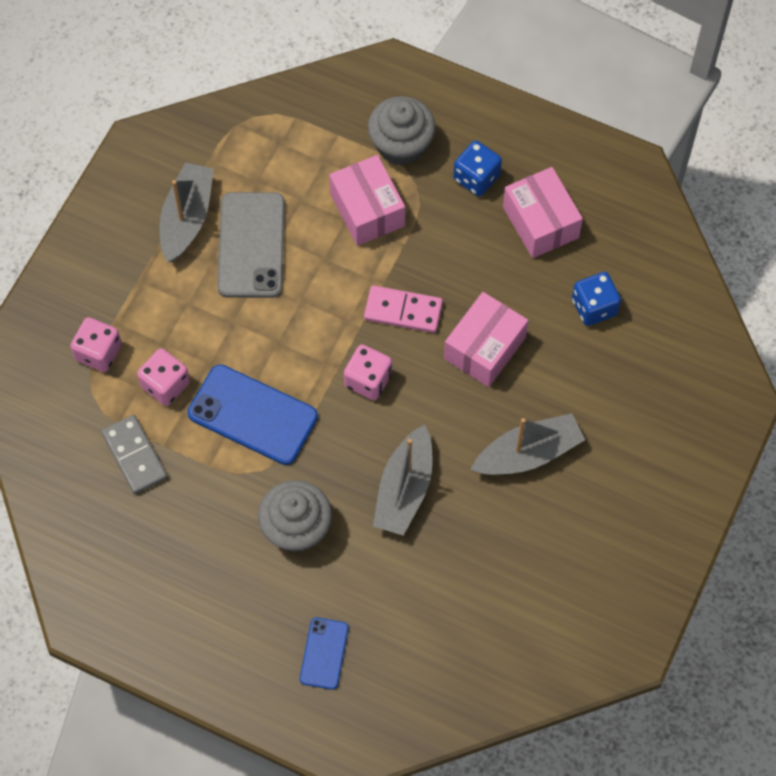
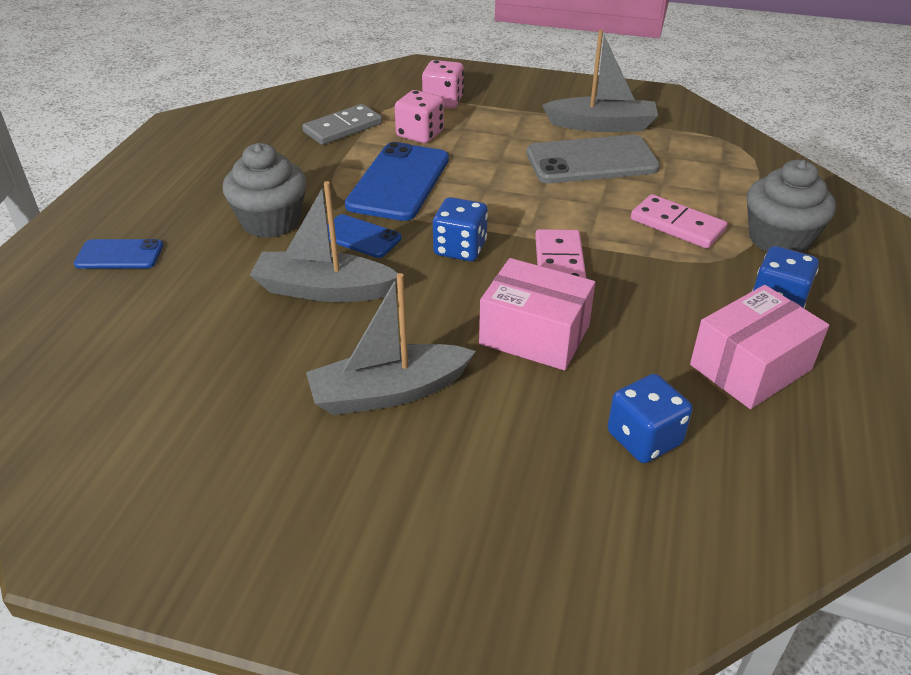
camera: 80 degrees right, 25 degrees down
pink box [329,155,405,246] -> pink domino [631,194,727,249]
pink dice [344,344,392,400] -> blue dice [433,197,488,261]
grey boat [471,413,585,475] -> grey boat turned 105 degrees clockwise [306,273,476,415]
none -> blue phone [327,214,401,258]

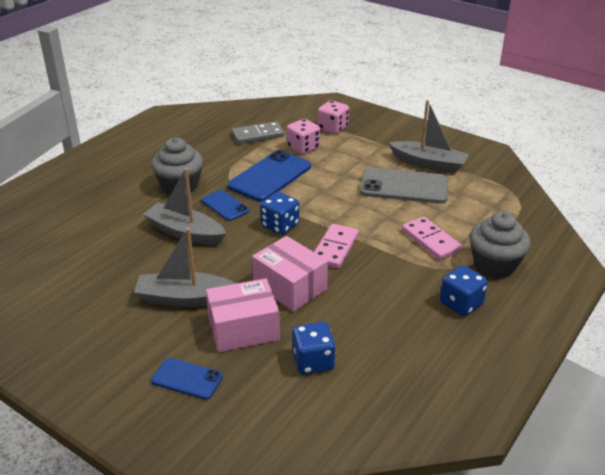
camera: 20 degrees right, 5 degrees down
blue phone [74,239,163,269] -> blue phone moved to [151,358,223,400]
pink box [690,285,829,409] -> pink box moved to [206,278,280,352]

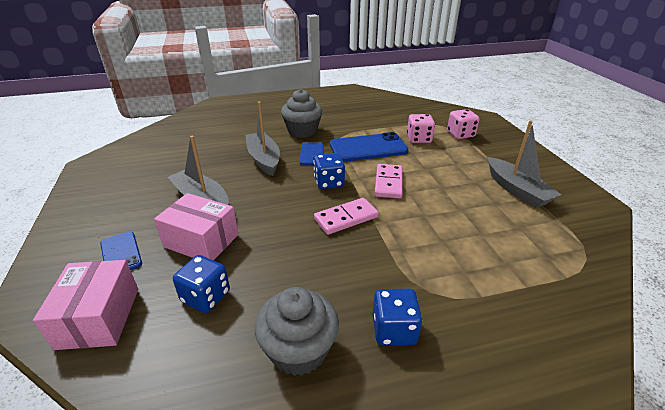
camera: 40 degrees right, 0 degrees up
grey domino [232,121,284,144] -> none
pink box [252,236,328,312] -> pink box moved to [33,260,138,350]
grey phone [360,168,448,204] -> none
pink domino [402,217,462,260] -> pink domino moved to [375,164,403,198]
grey cupcake [469,211,531,278] -> grey cupcake moved to [255,287,339,376]

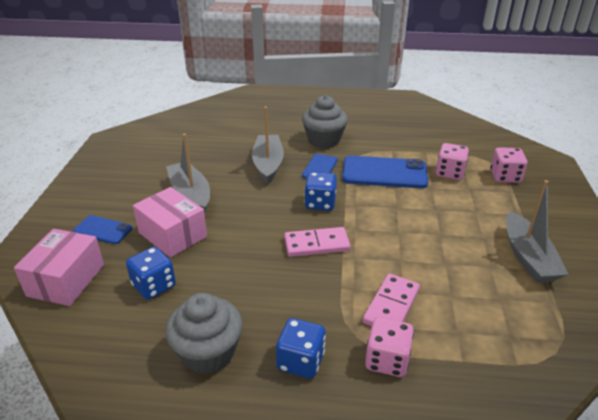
camera: 20 degrees right, 0 degrees up
blue phone [100,231,142,270] -> blue phone turned 60 degrees counterclockwise [73,215,132,244]
pink domino [375,164,403,198] -> pink domino moved to [363,274,420,326]
none -> pink dice [365,317,414,377]

